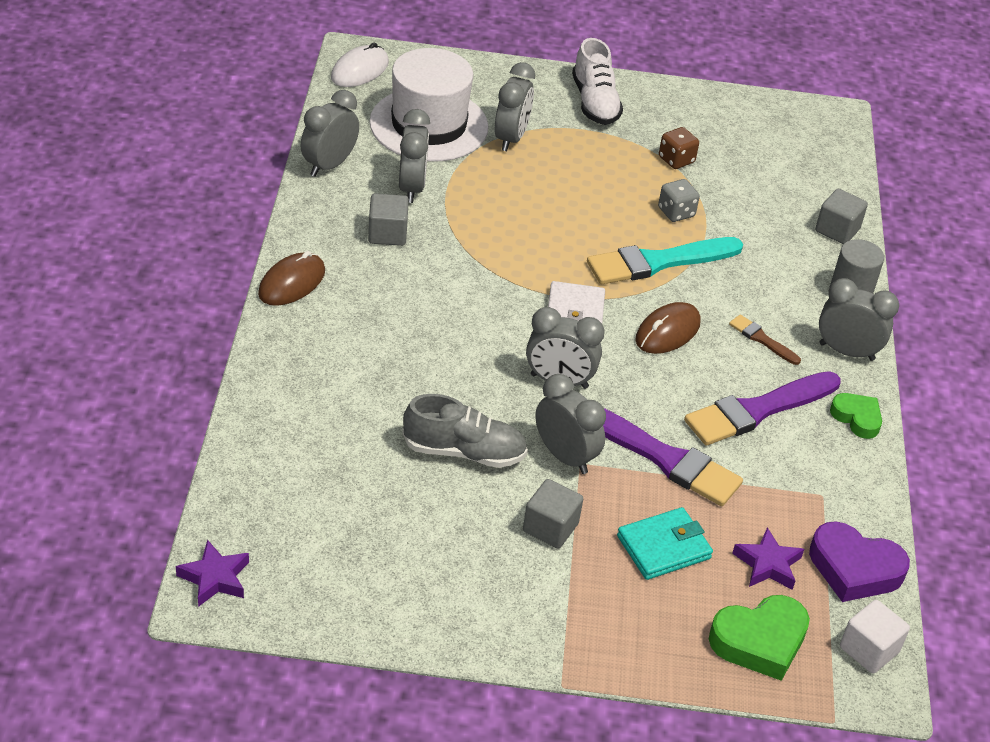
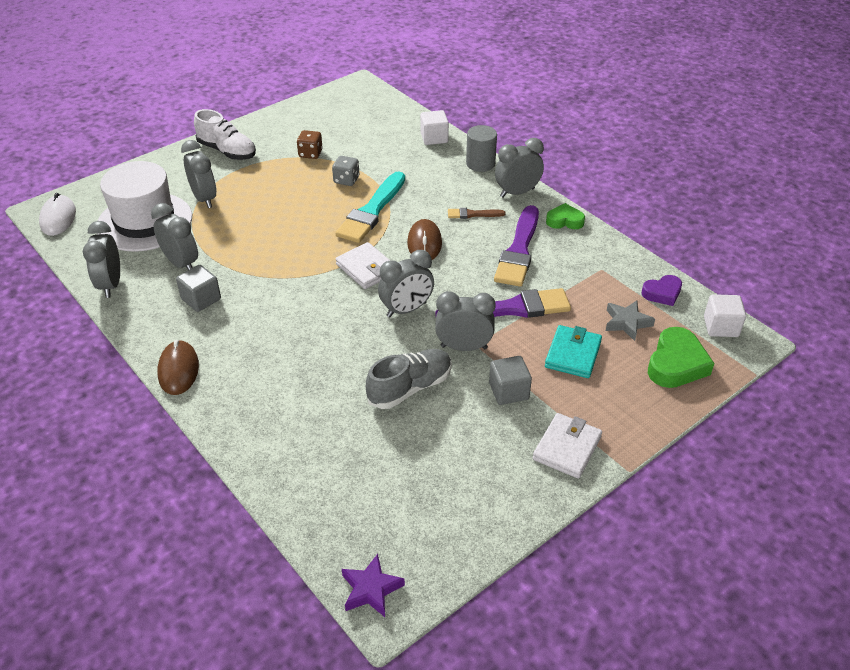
camera: 40 degrees left, 0 degrees up
purple star [732,527,804,590] -> grey star [606,301,655,341]
purple heart [809,521,910,602] -> purple heart [642,275,682,306], size x0.62
grey cube [815,189,868,244] -> white cube [420,110,449,145]
none -> white wallet [533,413,602,478]

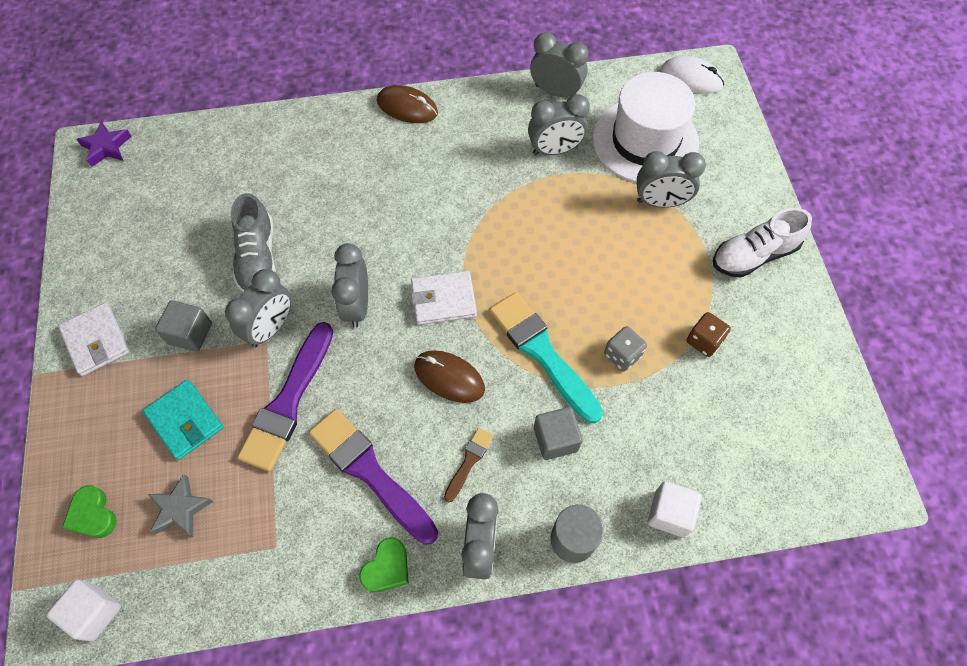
camera: 120 degrees right, 20 degrees up
grey cube [176,265,221,312] -> grey cube moved to [534,407,583,460]
purple heart [642,275,682,306] -> none
green heart [648,327,714,388] -> green heart [62,485,117,538], size x0.62

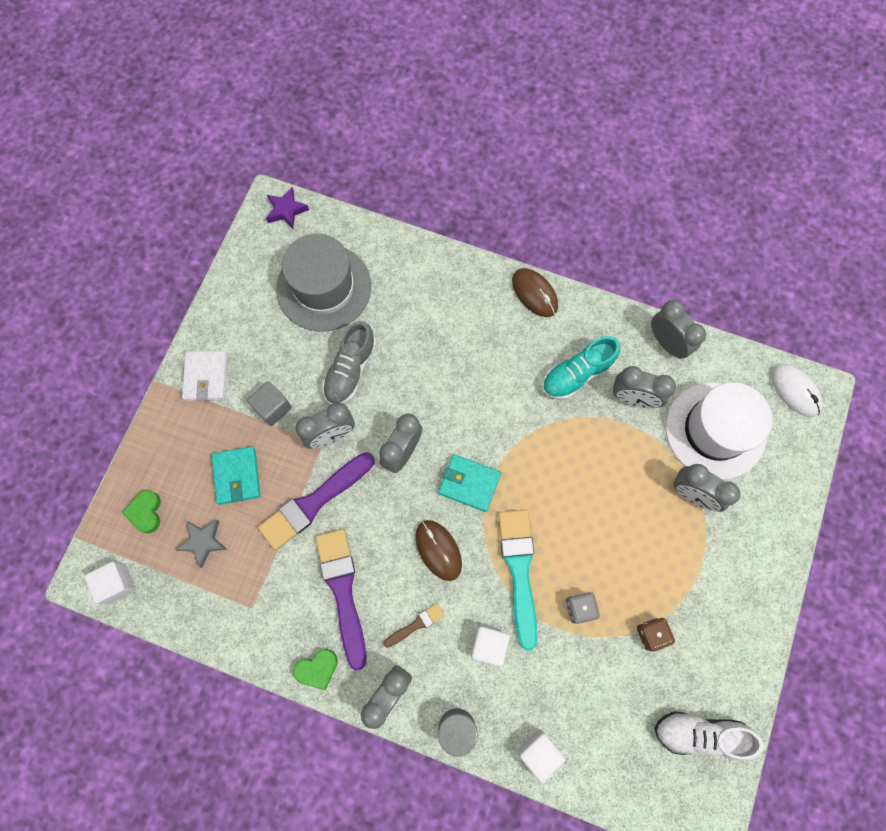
camera: 30 degrees right, 10 degrees up
white wallet [411,271,477,325] -> turquoise wallet [438,454,501,512]
grey cube [534,407,583,460] -> white cube [471,626,510,667]
white shoe [713,208,812,278] -> white shoe moved to [654,711,764,760]
none -> grey hat [276,234,371,332]
none -> turquoise shoe [542,336,620,400]

